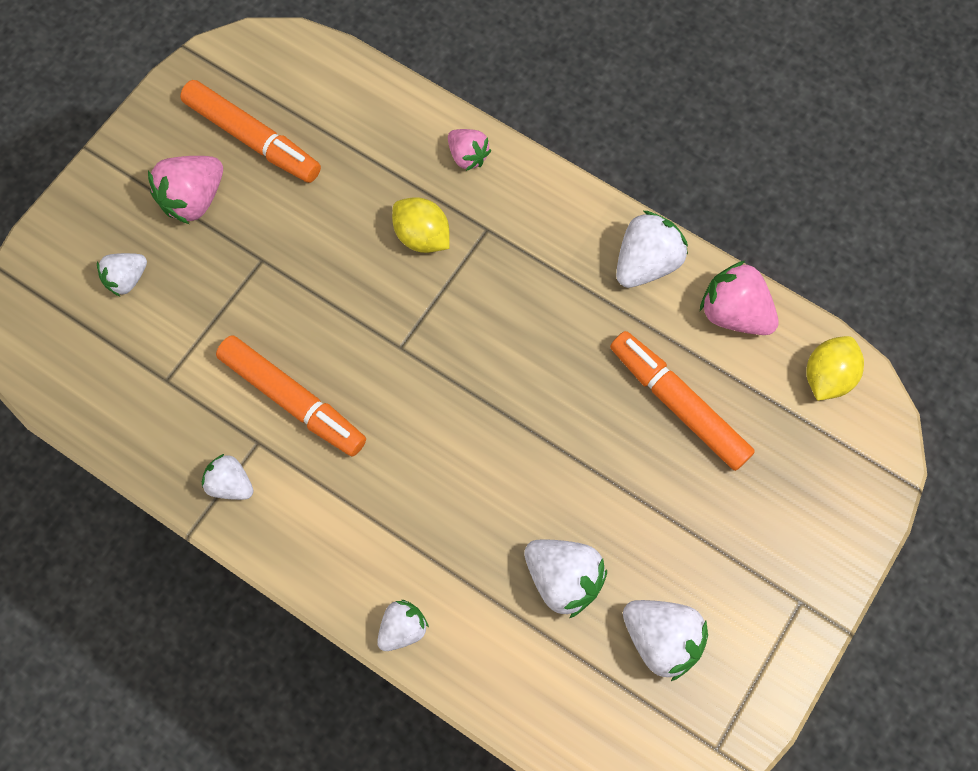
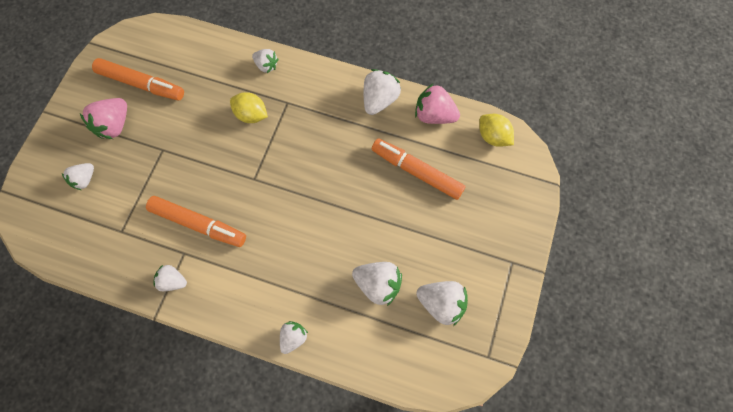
camera: 15 degrees left, 0 degrees up
pink strawberry [448,129,491,171] -> white strawberry [252,49,279,73]
yellow lemon [807,336,864,401] -> yellow lemon turned 60 degrees counterclockwise [479,114,514,147]

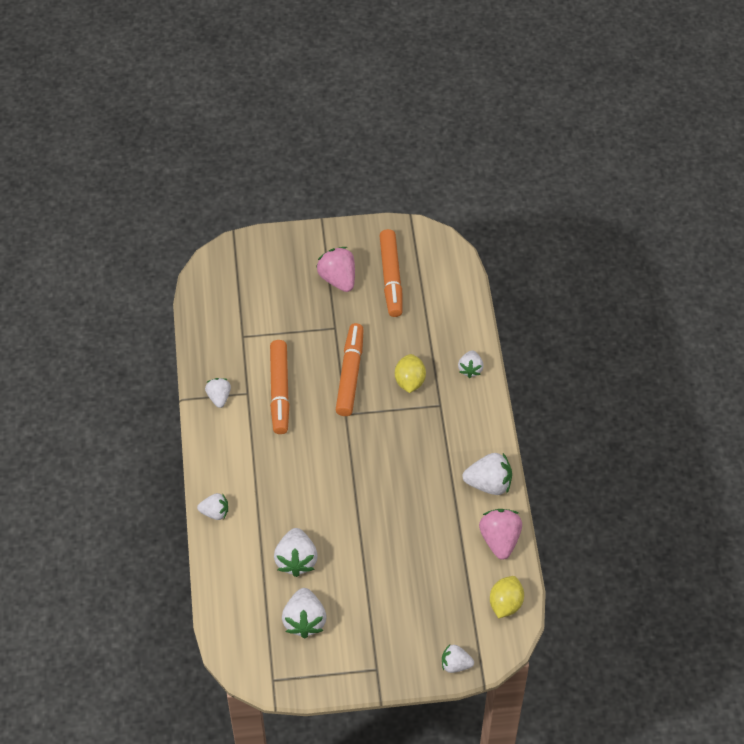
camera: 65 degrees right, 15 degrees down
white strawberry [62,163,94,190] -> white strawberry moved to [442,644,474,673]
pink strawberry [80,98,127,139] -> pink strawberry turned 60 degrees clockwise [316,247,355,292]
orange marker [372,139,466,200] -> orange marker moved to [336,323,364,416]

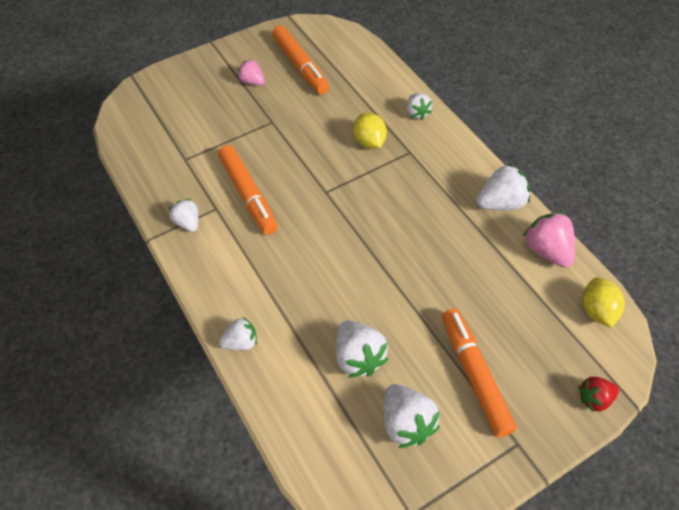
camera: 25 degrees left, 0 degrees up
pink strawberry [316,247,355,292] -> pink strawberry [237,59,265,86], size x0.63
orange marker [336,323,364,416] -> orange marker moved to [442,309,517,437]
white strawberry [442,644,474,673] -> red strawberry [579,377,619,412]

